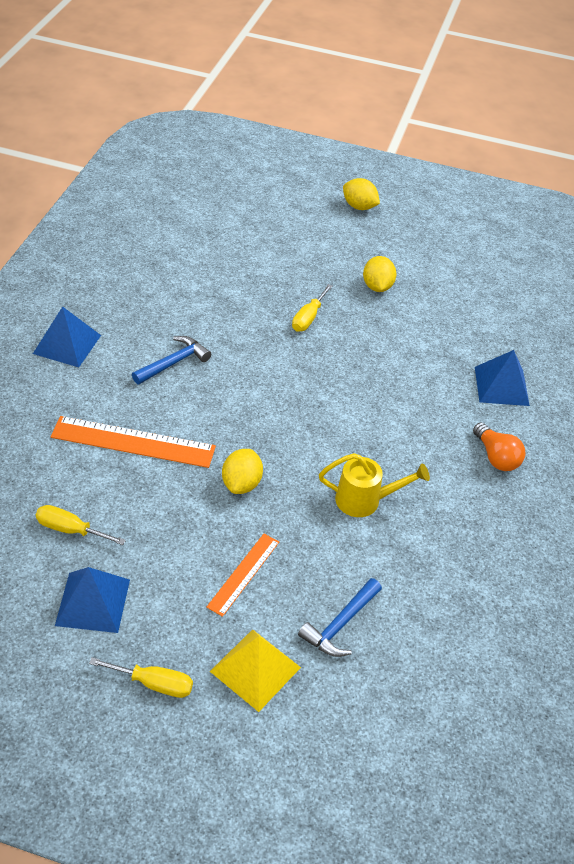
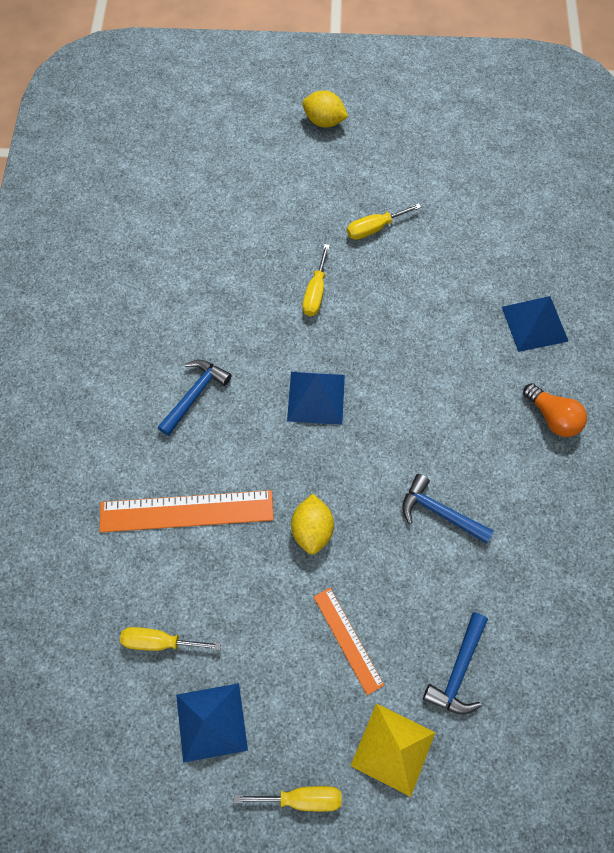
camera: 10 degrees left, 20 degrees up
blue pyramid [33,306,101,367] -> blue pyramid moved to [287,372,345,425]
orange ruler [206,534,279,617] -> orange ruler turned 45 degrees counterclockwise [314,588,384,695]
yellow watering can [319,453,430,517] -> blue hammer [402,474,494,544]
yellow lemon [363,256,396,292] -> yellow screwdriver [347,203,421,240]

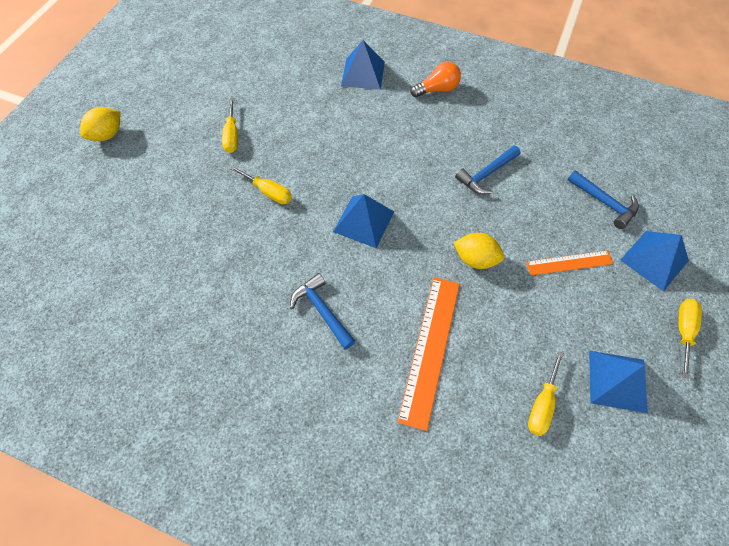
camera: 70 degrees left, 5 degrees down
yellow pyramid [351,703,435,797] -> blue pyramid [620,231,689,292]

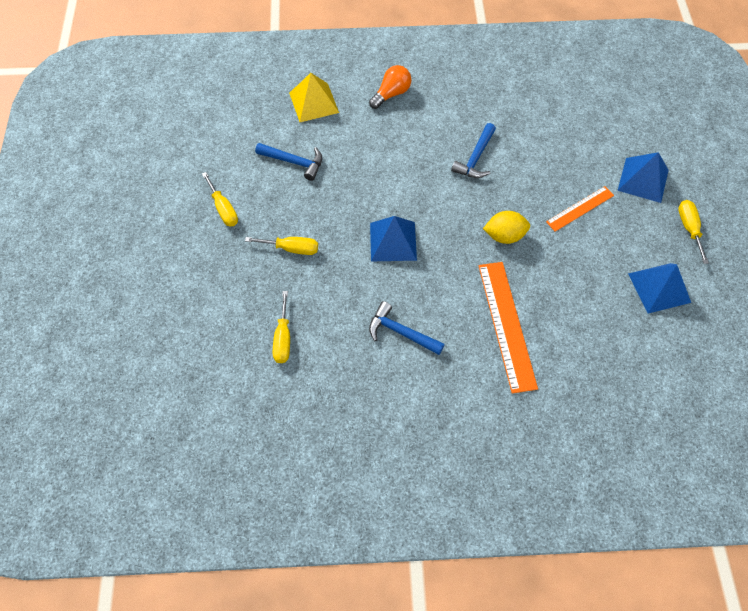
camera: 25 degrees left, 0 degrees up
yellow lemon [80,107,121,141] -> none
blue pyramid [341,40,385,90] -> yellow pyramid [289,73,339,122]
yellow screwdriver [528,351,564,436] -> yellow screwdriver moved to [273,291,290,363]
blue hammer [568,170,639,229] -> blue hammer moved to [255,143,322,181]

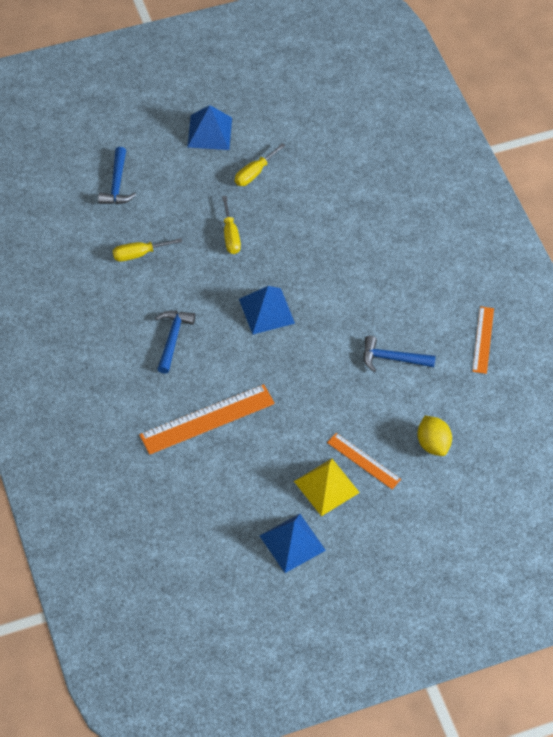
camera: 70 degrees right, 5 degrees down
blue hammer [255,143,322,181] -> blue hammer moved to [98,147,136,204]
yellow pyramid [289,73,339,122] -> yellow pyramid moved to [294,459,360,516]
orange light bulb [369,65,411,109] -> none
yellow lemon [483,211,530,244] -> yellow lemon moved to [417,415,452,456]
blue pyramid [618,152,669,203] -> blue pyramid moved to [187,105,232,150]
yellow screwdriver [678,200,709,264] -> none
none -> orange ruler [472,306,494,374]

